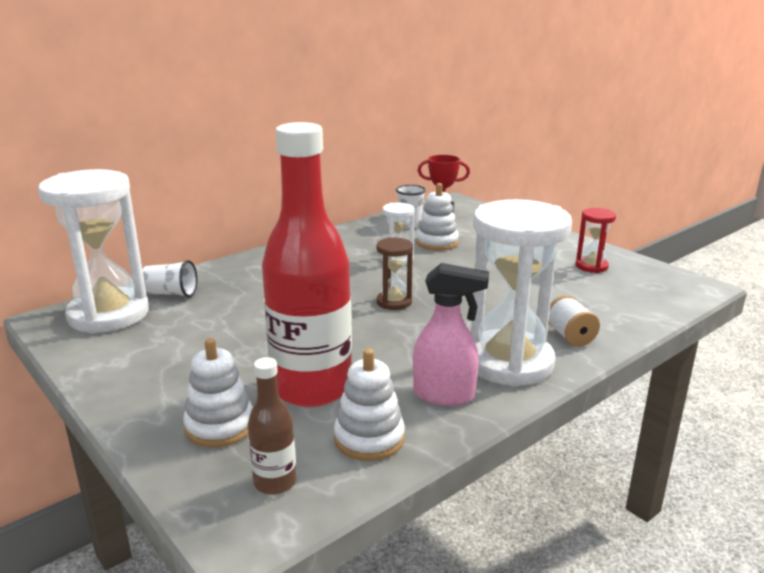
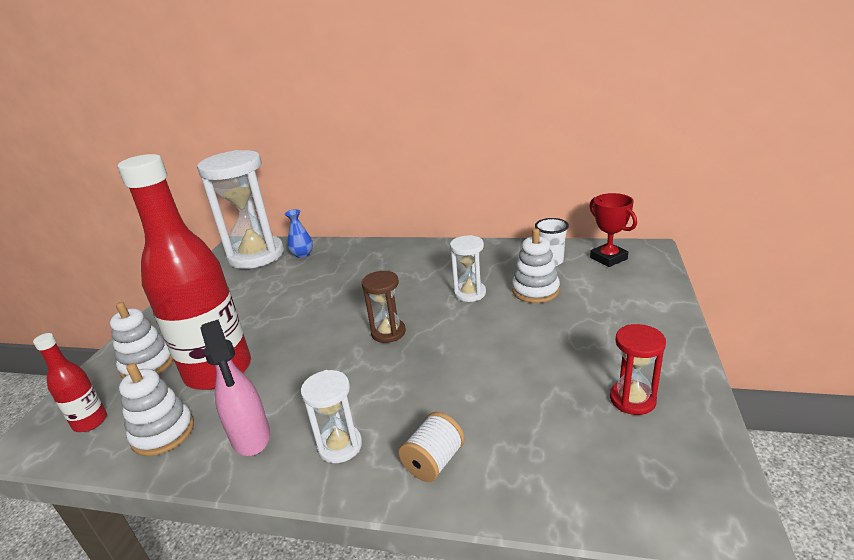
camera: 55 degrees right, 5 degrees up
white cup [142,260,197,297] -> blue vase [285,209,313,258]
brown bottle [248,357,297,495] -> red bottle [33,333,107,432]
white hourglass [471,199,572,387] -> white hourglass [301,370,362,463], size x0.47

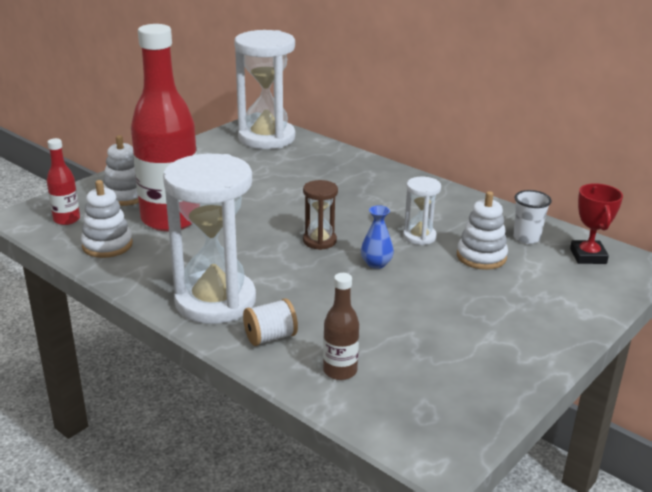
camera: 25 degrees right, 0 degrees up
pink spray bottle [200,320,270,456] -> none
blue vase [285,209,313,258] -> blue vase moved to [361,205,394,269]
white hourglass [301,370,362,463] -> white hourglass [163,154,256,324], size x2.13
red hourglass [610,324,666,415] -> none
none -> brown bottle [323,273,359,380]

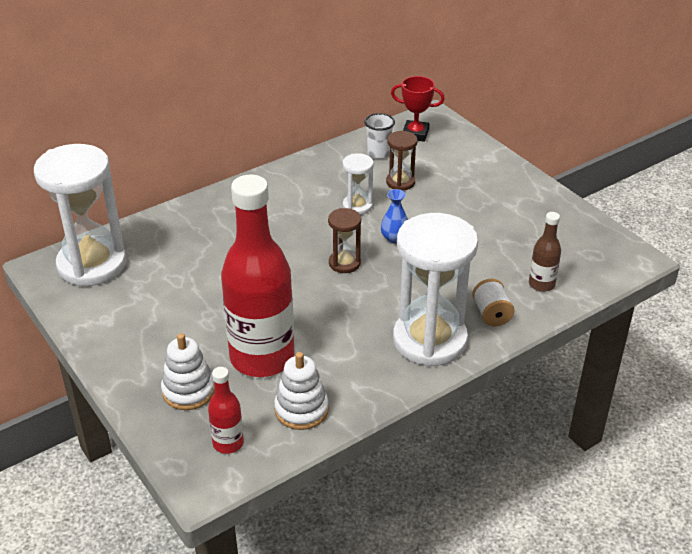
camera: 75 degrees left, 10 degrees up
white stacking toy [457,191,508,270] -> brown hourglass [386,131,417,191]

